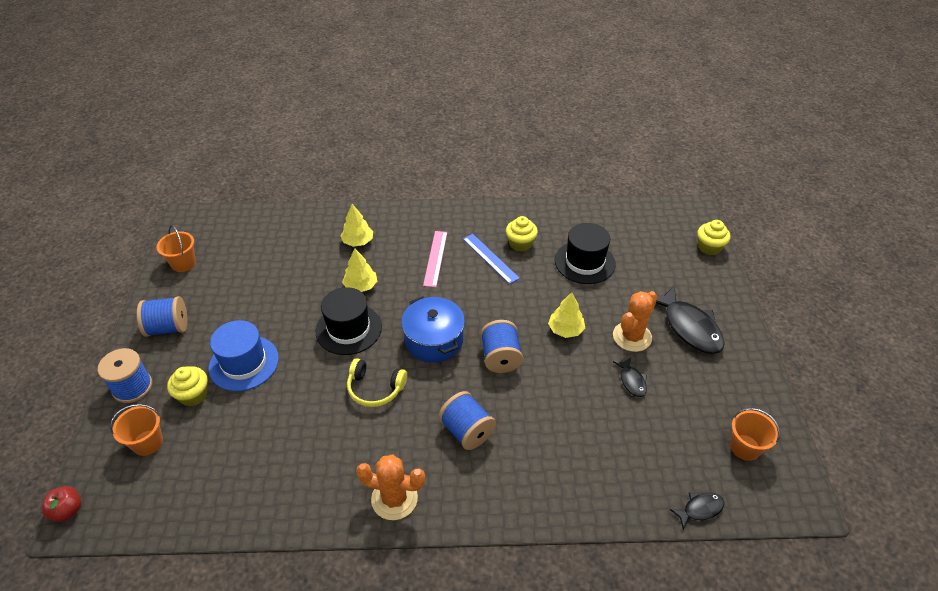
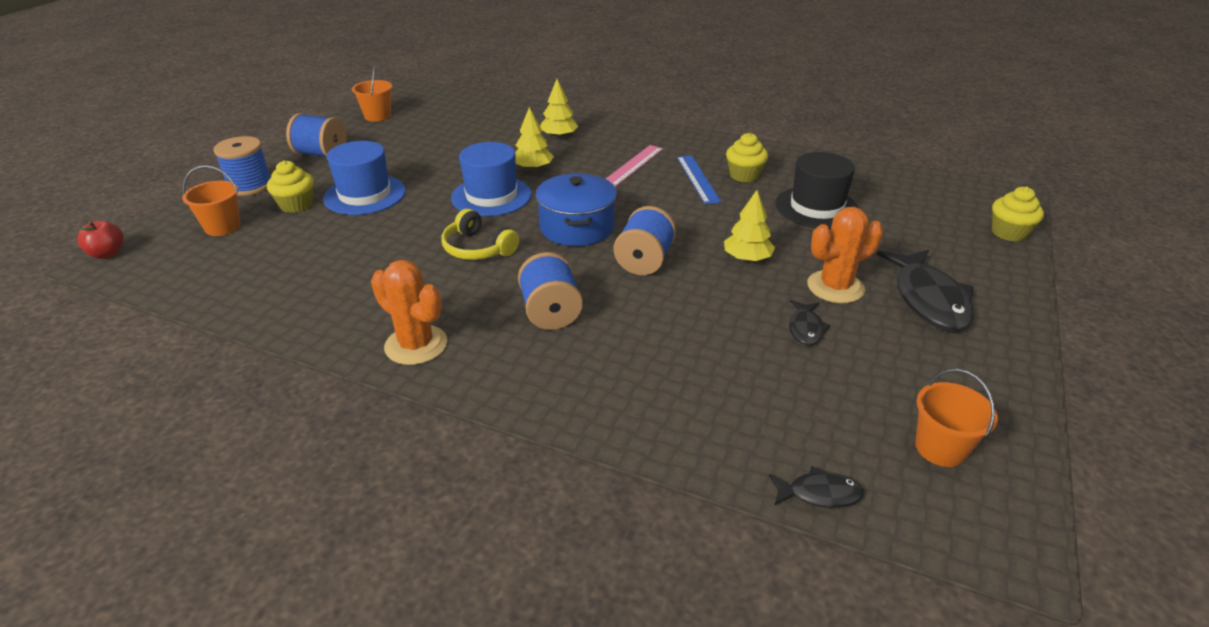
camera: 25 degrees right, 10 degrees down
black hat [316,287,382,355] -> blue hat [451,142,532,216]

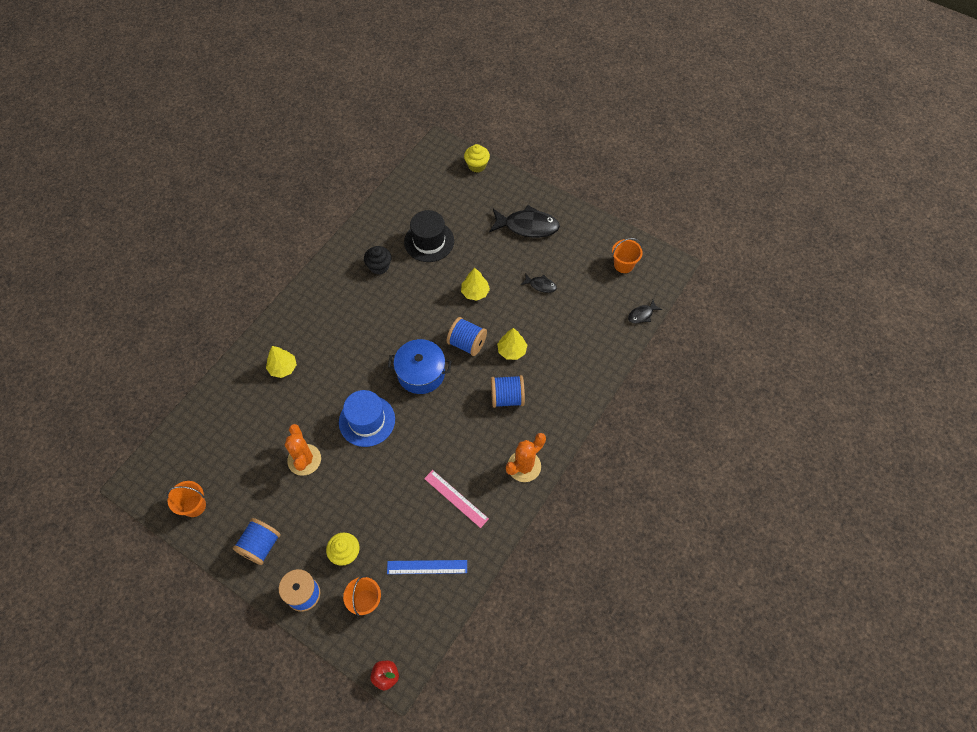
camera: 80 degrees left, 25 degrees up
blue hat [323,141,406,215] -> none
yellow headphones [441,209,519,260] -> none
yellow tree [515,107,554,170] -> yellow tree moved to [497,328,527,360]
pink ruler [606,145,663,187] -> pink ruler moved to [424,470,489,528]
blue ruler [677,156,721,204] -> blue ruler moved to [387,560,467,574]
yellow cupcake [726,133,768,182] -> black cupcake [364,246,391,275]
black fish [769,466,864,508] -> black fish turned 135 degrees counterclockwise [628,300,662,323]
orange cactus [807,207,883,303] -> orange cactus moved to [285,424,321,476]

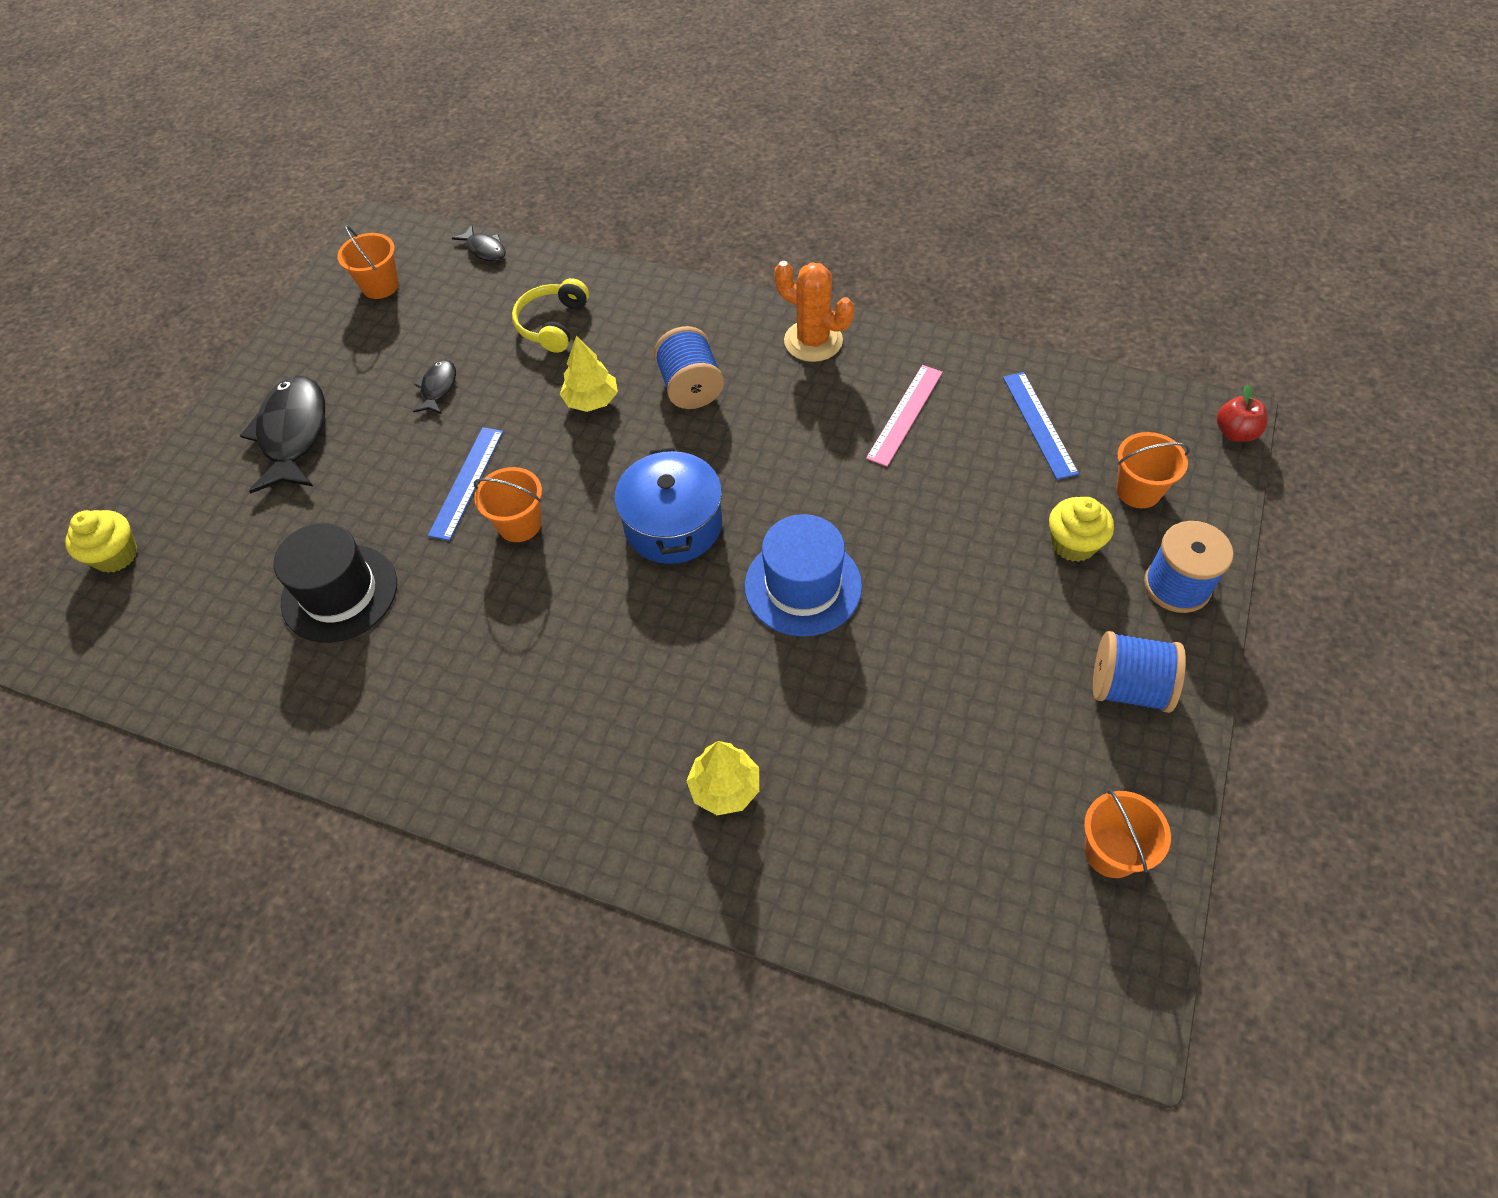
camera: 100 degrees left, 5 degrees down
orange cactus [285,424,321,476] -> none
black cupcake [364,246,391,275] -> none
blue spool [447,317,487,356] -> none
yellow tree [461,268,490,301] -> blue ruler [428,427,503,541]
none -> orange bucket [474,467,542,542]
none -> yellow headphones [512,278,589,353]

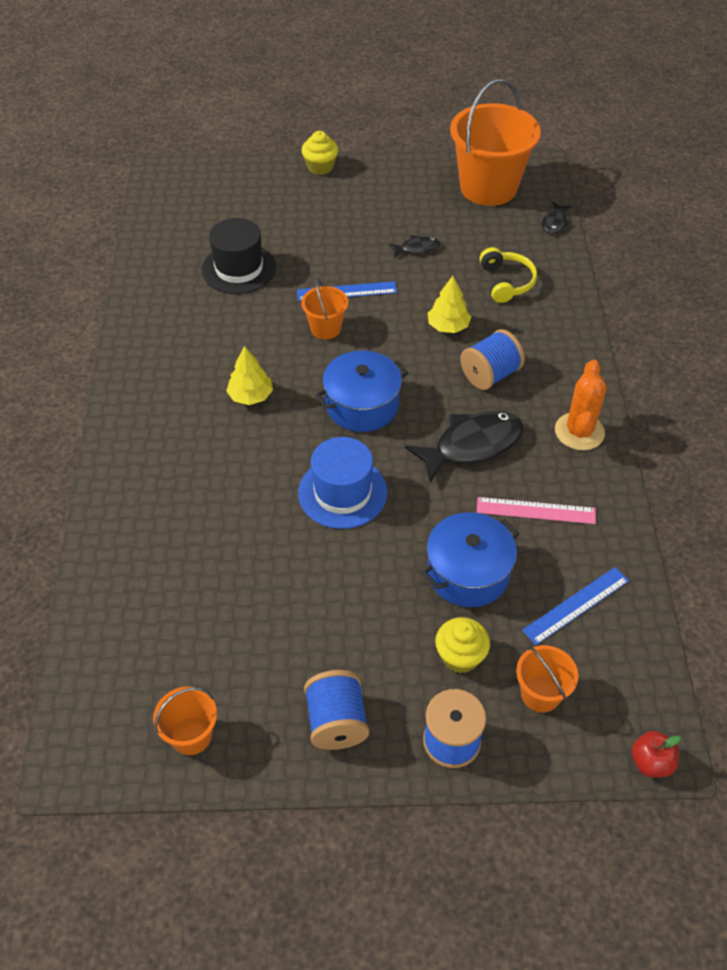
camera: 65 degrees right, 5 degrees down
yellow cupcake [65,510,137,573] -> yellow cupcake moved to [301,131,338,175]
black fish [240,376,325,493] -> black fish moved to [405,411,524,483]
orange bucket [337,225,399,299] -> orange bucket [450,79,541,206], size x2.12
yellow headphones [512,278,589,353] -> yellow headphones turned 90 degrees clockwise [480,247,537,303]
yellow tree [686,741,759,815] -> yellow tree moved to [226,346,273,405]
none -> blue pot [422,512,519,607]

